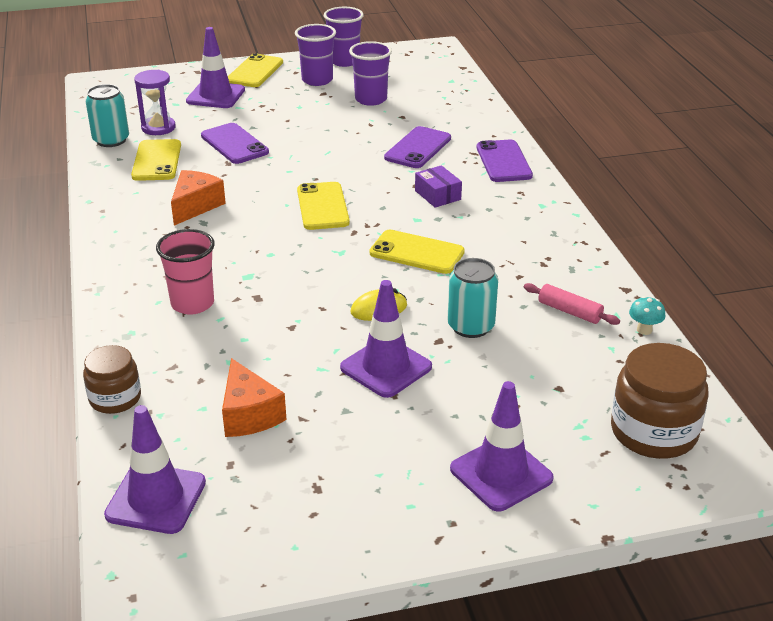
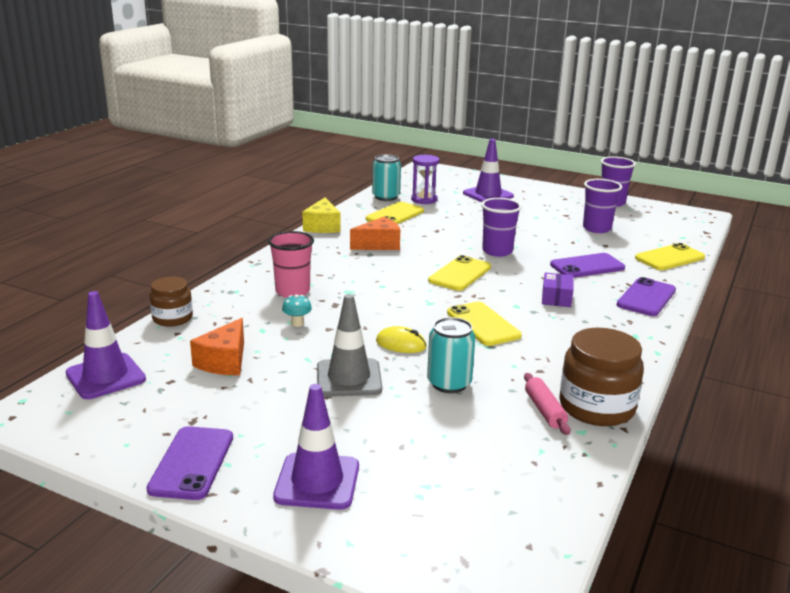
camera: 40 degrees right, 10 degrees down
purple phone [201,123,269,164] -> purple phone moved to [147,426,233,500]
yellow phone [228,53,283,87] -> yellow phone moved to [635,243,705,270]
purple cup [295,24,336,86] -> purple cup moved to [481,198,522,257]
purple traffic cone [340,280,432,398] -> grey traffic cone [317,294,382,397]
brown jar [611,343,709,459] -> brown jar moved to [559,328,644,426]
turquoise mushroom [629,296,666,335] -> turquoise mushroom moved to [282,294,312,327]
none -> yellow cheese [302,198,341,233]

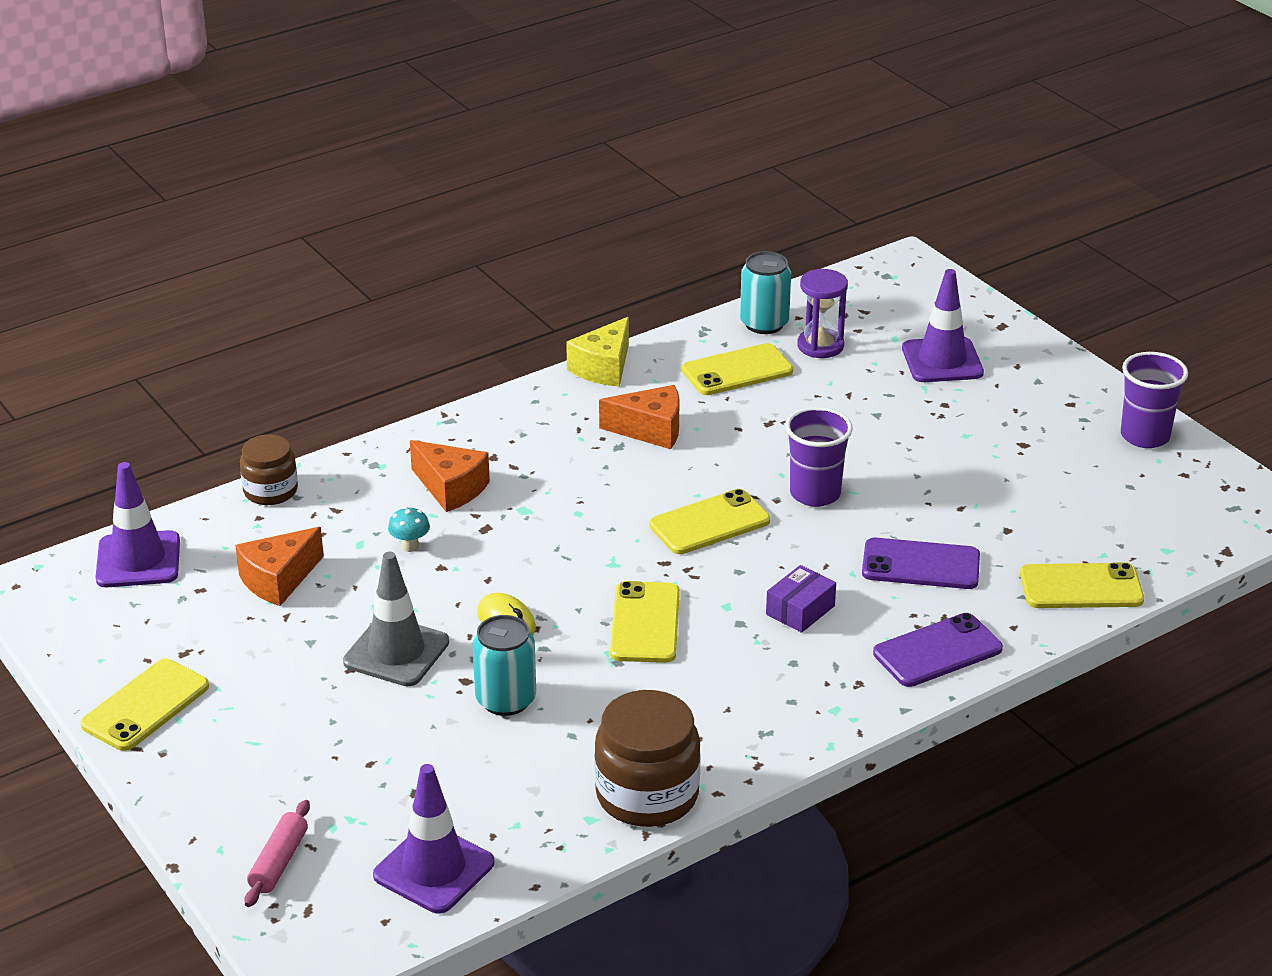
camera: 30 degrees right, 10 degrees up
purple phone [147,426,233,500] -> yellow phone [80,659,209,751]
pink cup [268,231,314,298] -> orange cheese [410,440,490,512]
purple traffic cone [273,384,359,510] -> purple traffic cone moved to [373,764,494,914]
pink rolling pin [524,373,570,435] -> pink rolling pin moved to [244,800,310,907]
purple cup [583,179,622,233] -> none

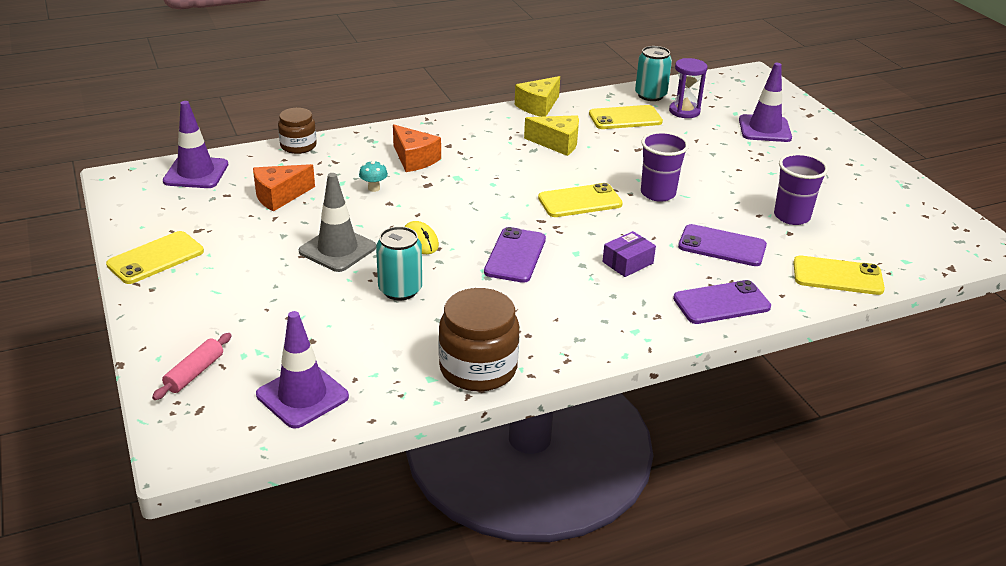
camera: 10 degrees right, 0 degrees up
orange cheese [599,385,680,449] -> yellow cheese [524,115,579,156]
yellow phone [610,581,680,663] -> purple phone [484,227,546,283]
purple cup [1121,352,1188,448] -> purple cup moved to [774,153,828,225]

